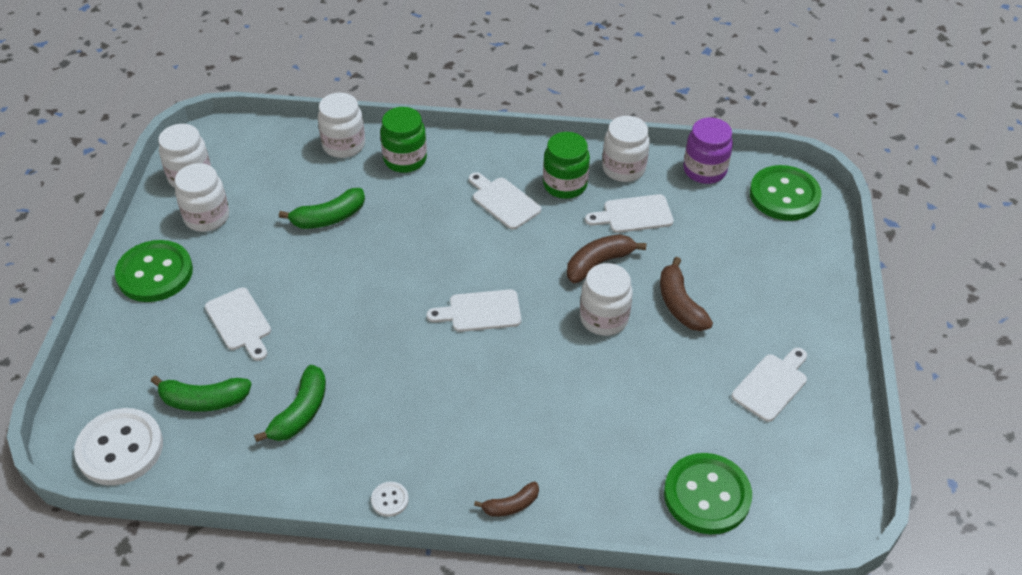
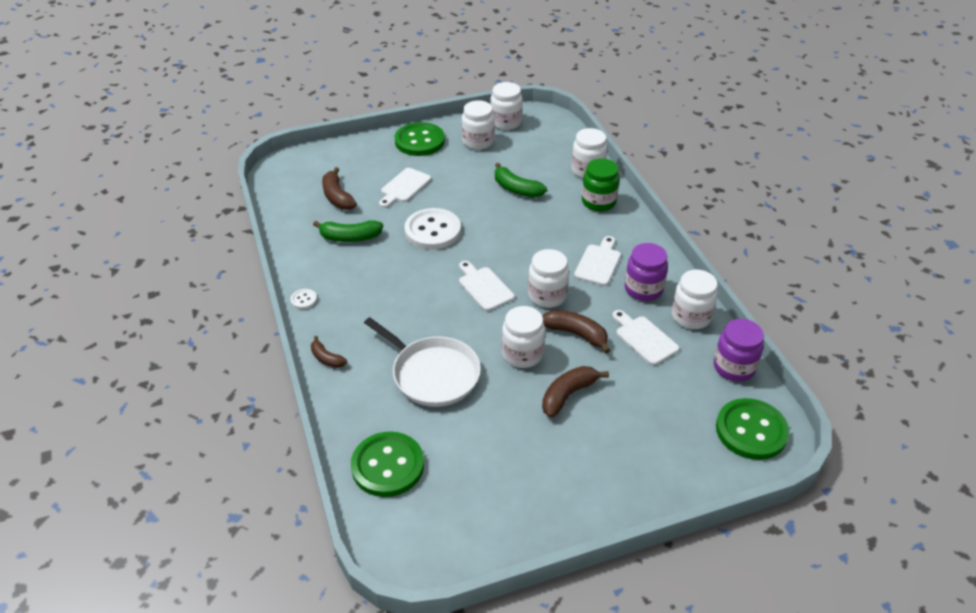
camera: 65 degrees right, 5 degrees down
white button [74,408,163,485] -> white button moved to [404,208,461,250]
green banana [151,375,252,412] -> brown banana [322,167,357,210]
green jar [543,132,590,199] -> purple jar [625,243,668,301]
white cutting board [732,348,807,422] -> none
none -> white pan [364,317,481,407]
none -> white jar [528,249,569,308]

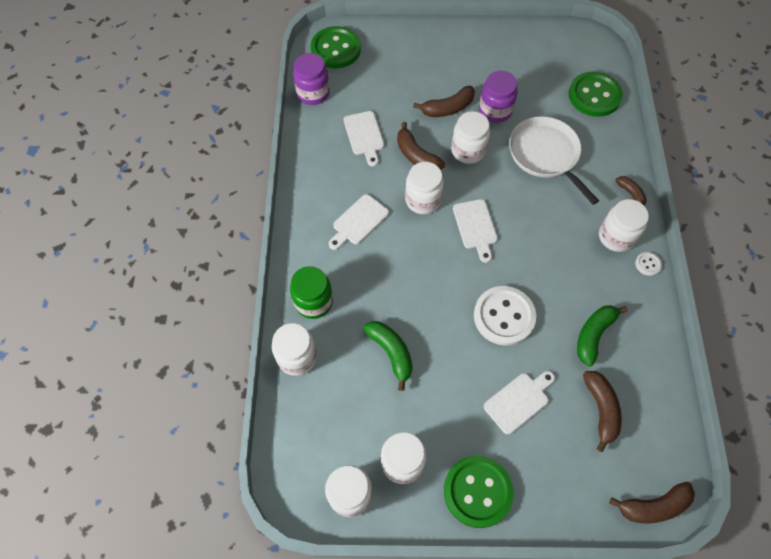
camera: 160 degrees left, 20 degrees up
green banana [313,220,383,242] -> green banana turned 75 degrees counterclockwise [577,305,628,366]
purple jar [625,243,668,301] -> purple jar moved to [479,71,518,123]
white jar [672,270,718,329] -> white jar moved to [599,199,649,252]
none -> brown banana [609,482,695,523]

